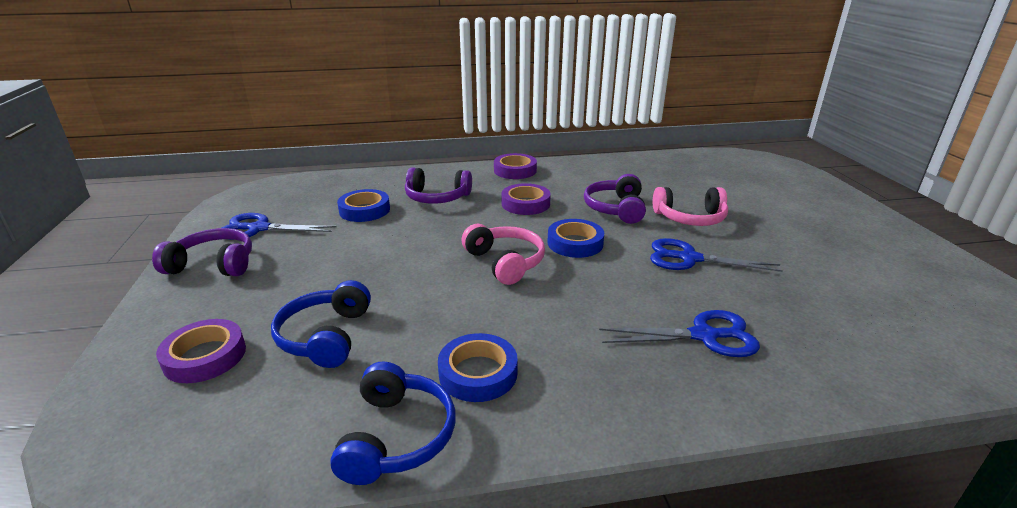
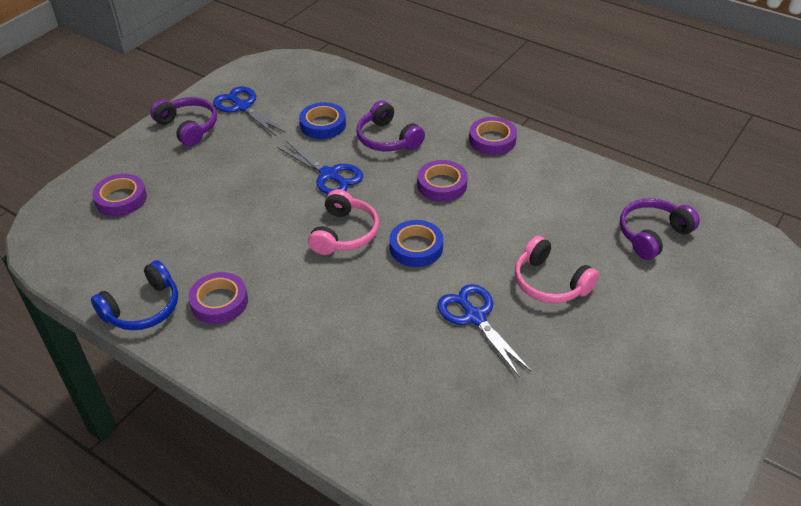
camera: 45 degrees right, 15 degrees up
blue headphones [271,280,371,368] -> none
blue tape [438,333,518,402] -> purple tape [188,272,248,324]
purple headphones [584,174,646,224] -> purple headphones moved to [620,198,700,260]
blue scissors [599,310,760,357] -> blue scissors moved to [277,141,363,195]

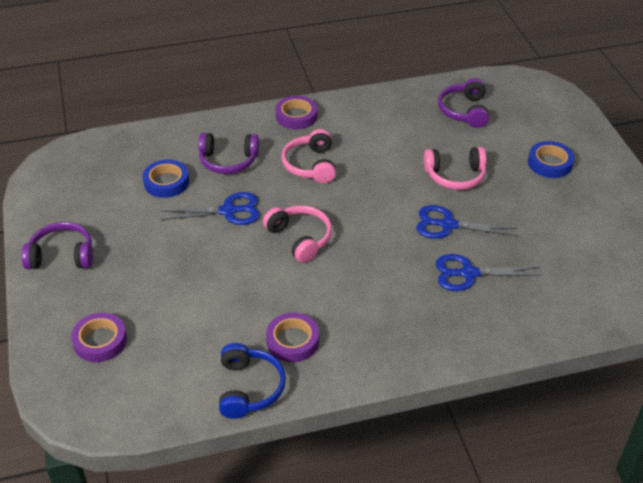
camera: 50 degrees left, 0 degrees up
blue scissors [213,86,286,136] -> blue scissors moved to [436,254,542,291]
blue tape [389,220,443,267] -> blue tape moved to [528,141,574,178]
purple tape [418,160,468,202] -> pink headphones [281,129,336,183]

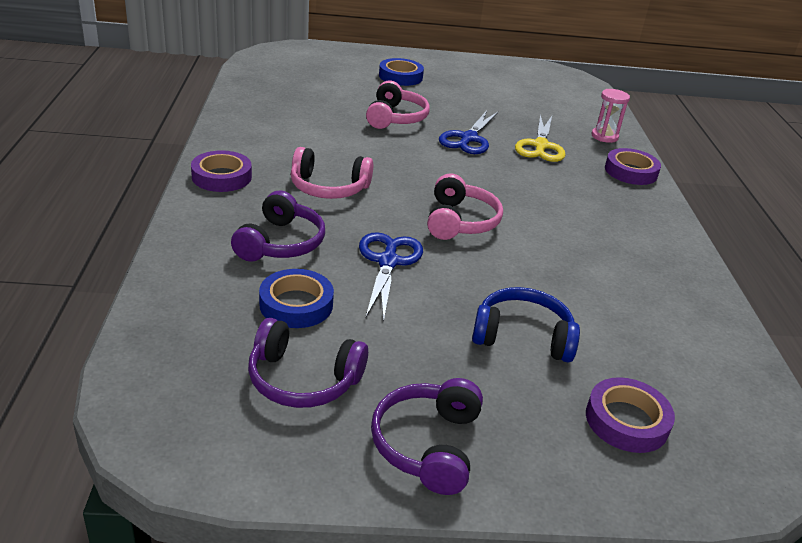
camera: 80 degrees left, 10 degrees down
blue headphones [219,343,286,419] -> blue headphones moved to [472,287,580,362]
pink headphones [263,206,332,263] -> pink headphones turned 120 degrees clockwise [427,173,503,240]
purple tape [266,313,319,362] -> purple tape moved to [605,148,661,185]
blue scissors [436,254,542,291] -> yellow scissors [515,114,566,162]
purple headphones [438,78,489,128] -> purple headphones moved to [248,318,368,408]
none -> pink hourglass [591,89,630,143]

